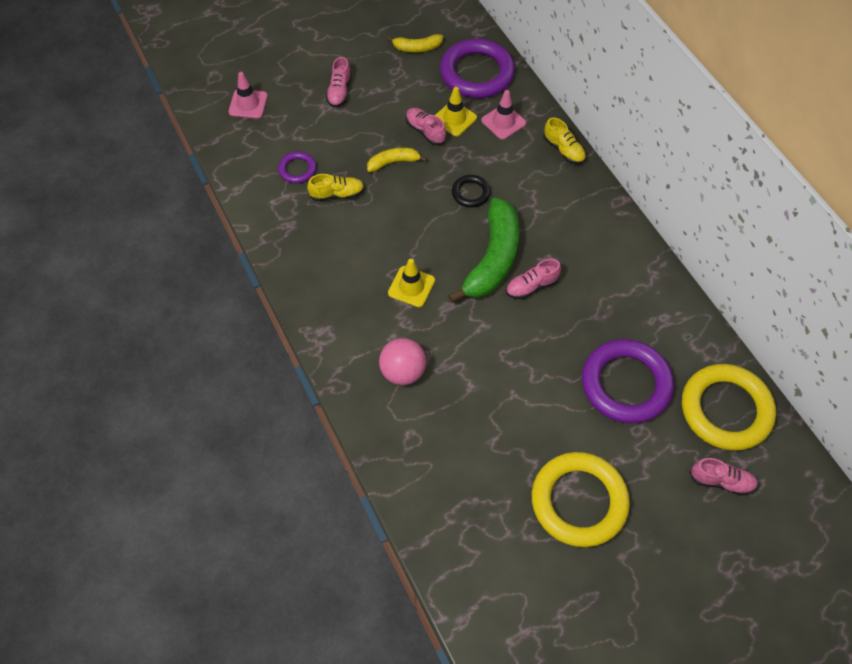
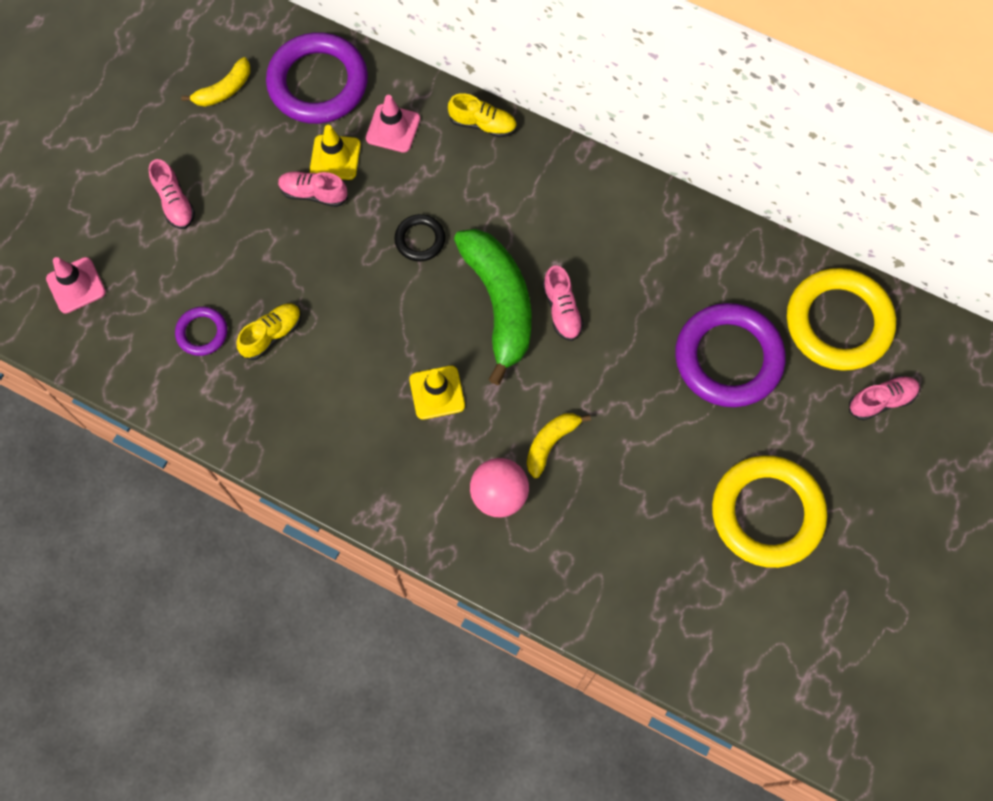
camera: 35 degrees left, 10 degrees up
yellow banana [367,147,427,172] -> yellow banana moved to [527,413,591,478]
pink shoe [506,259,561,299] -> pink shoe turned 45 degrees counterclockwise [543,265,584,341]

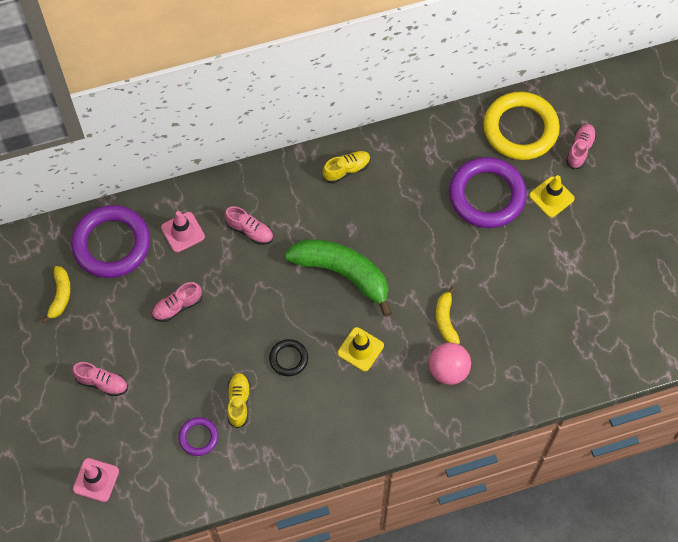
camera: 45 degrees left, 5 degrees down
yellow traffic cone [310,125,361,180] -> yellow traffic cone moved to [529,175,575,218]
black ring [394,214,445,262] -> black ring moved to [269,339,308,376]
yellow shoe [448,93,517,138] -> yellow shoe moved to [323,151,371,183]
pink shoe [543,265,584,341] -> pink shoe moved to [224,206,273,245]
yellow ring [712,456,827,568] -> none

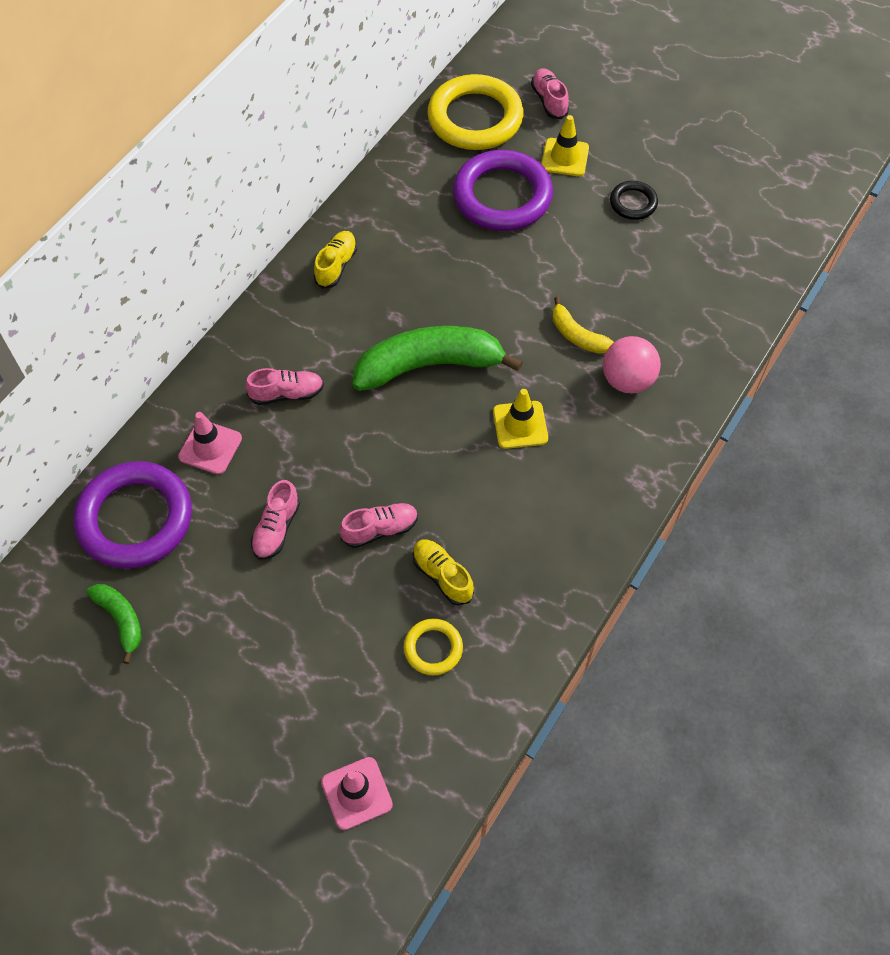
camera: 40 degrees left, 5 degrees down
yellow banana [42,266,71,323] -> green banana [86,584,142,664]
pink shoe [72,362,128,396] -> pink shoe moved to [339,503,418,548]
purple ring [178,417,218,456] -> yellow ring [404,619,463,675]
black ring [269,339,308,376] -> black ring moved to [610,181,658,220]

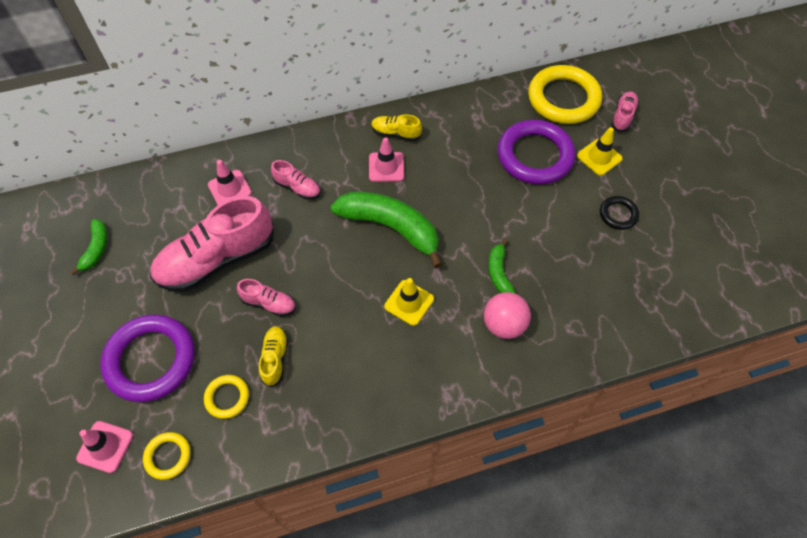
camera: 40 degrees right, 0 degrees up
purple ring [73,461,192,569] -> purple ring moved to [100,315,195,402]
pink shoe [251,480,300,560] -> pink shoe [150,196,273,292], size x2.19
yellow shoe [314,231,357,289] -> yellow shoe turned 135 degrees counterclockwise [371,114,422,141]
yellow banana [553,297,614,354] -> green banana [489,239,516,294]
none -> yellow ring [143,432,191,480]
none -> pink traffic cone [369,137,404,182]

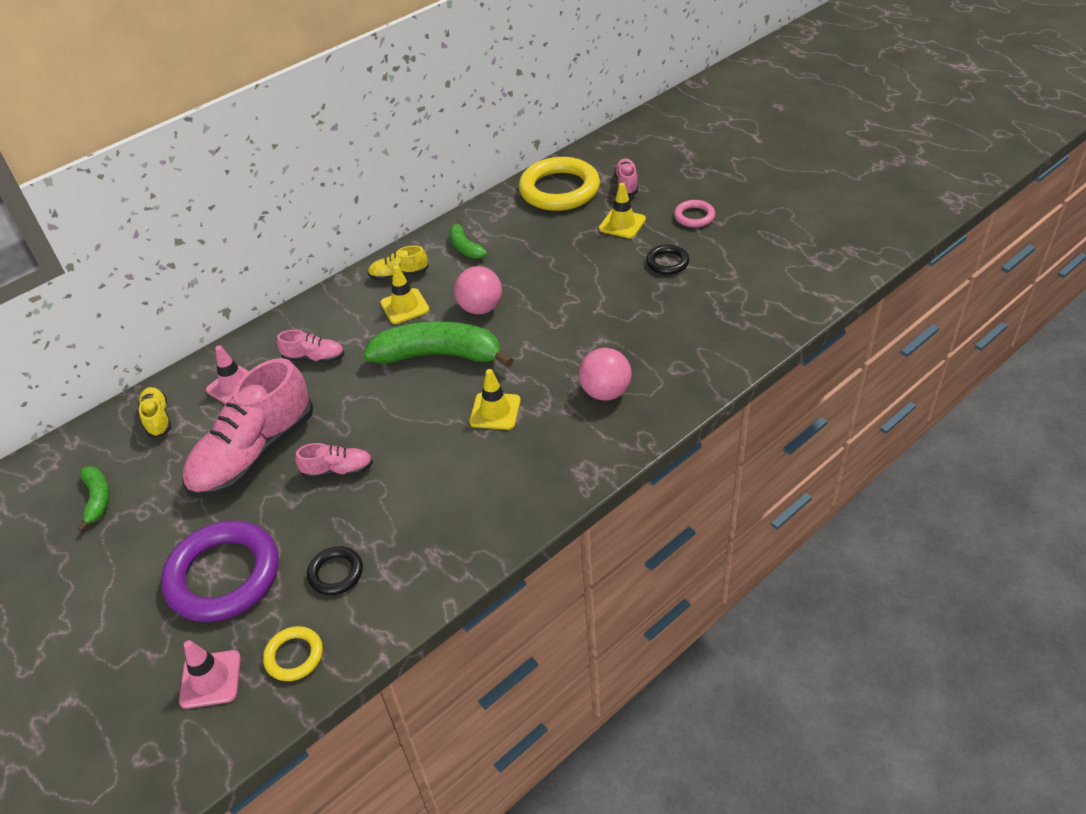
camera: 20 degrees left, 15 degrees down
yellow ring [204,375,249,419] -> black ring [307,546,363,595]
yellow shoe [259,326,288,387] -> yellow shoe moved to [138,387,171,438]
pink traffic cone [369,137,404,182] -> yellow traffic cone [380,265,430,324]
green banana [489,239,516,294] -> green banana moved to [450,219,487,259]
purple ring [498,120,575,185] -> none
none -> pink ball [454,266,502,314]
none -> pink ring [674,200,715,228]

